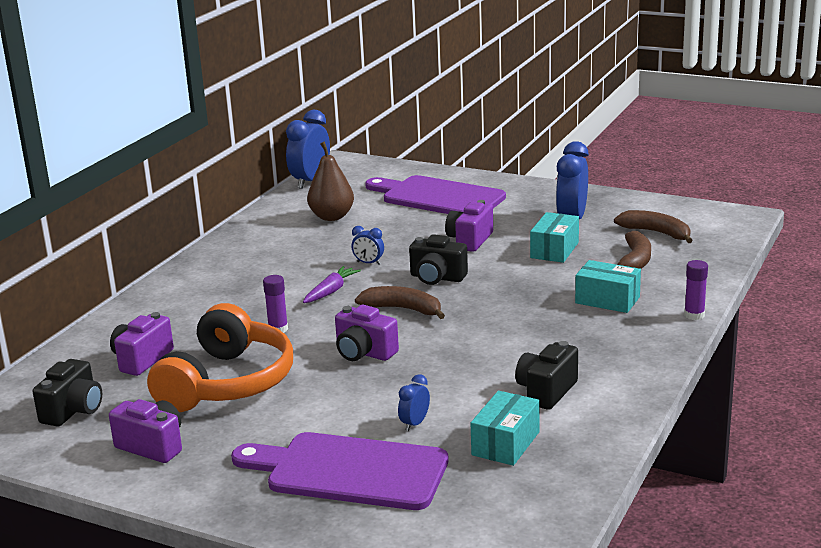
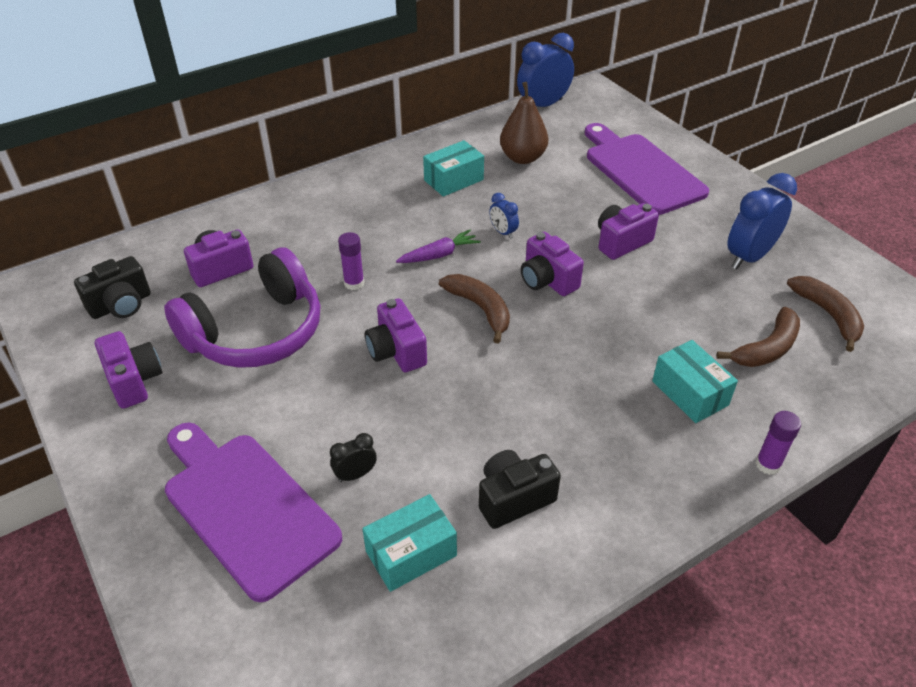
camera: 30 degrees right, 20 degrees up
orange headphones [147,303,293,412] -> purple headphones [164,247,320,368]
blue clock [398,374,430,431] -> black clock [330,433,377,482]
black camera [409,234,468,285] -> purple camera [521,232,584,296]
turquoise box [530,212,579,263] -> turquoise box moved to [423,140,484,197]

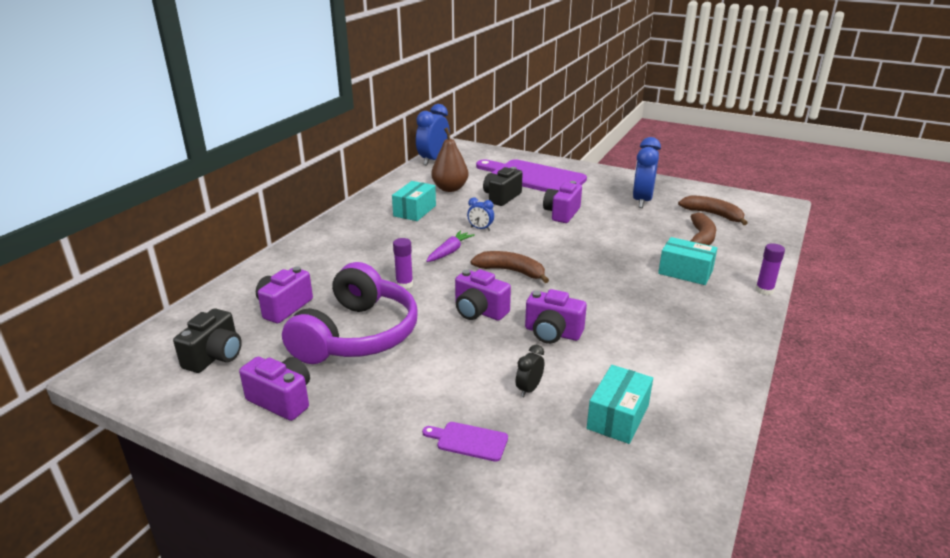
camera: 30 degrees left, 15 degrees down
purple cutting board [165,423,342,602] -> purple cutting board [422,422,508,462], size x0.40
black camera [479,450,561,529] -> black camera moved to [483,167,523,206]
purple camera [521,232,584,296] -> purple camera moved to [525,289,587,344]

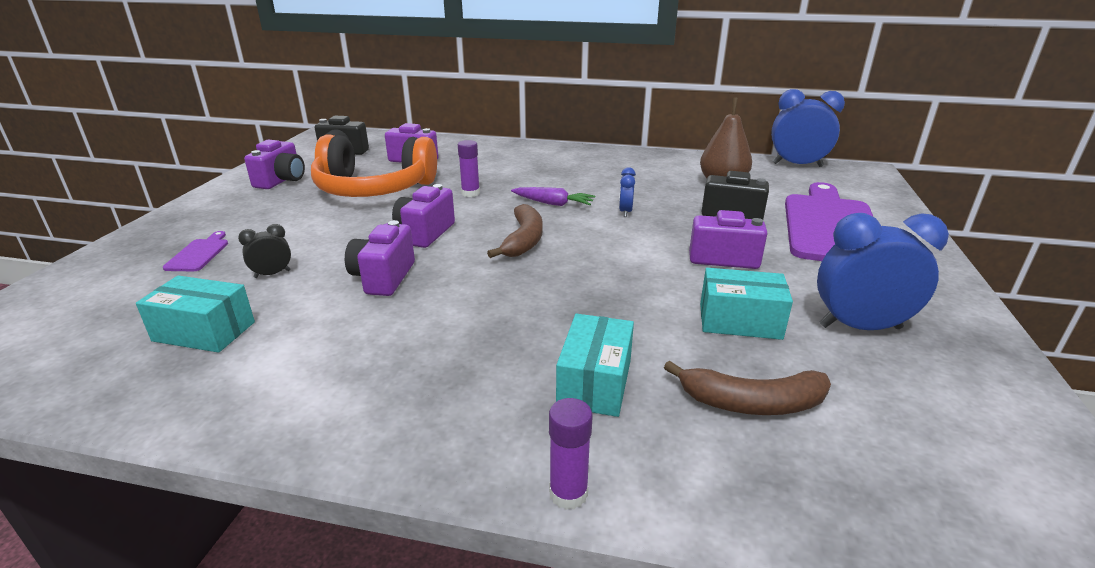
camera: 75 degrees right, 0 degrees up
purple headphones [282,262,418,364] -> orange headphones [311,134,437,197]
turquoise box [392,181,436,221] -> turquoise box moved to [700,268,793,340]
black clock [516,345,544,397] -> black clock turned 45 degrees counterclockwise [238,224,291,278]
brown banana [678,195,748,225] -> none

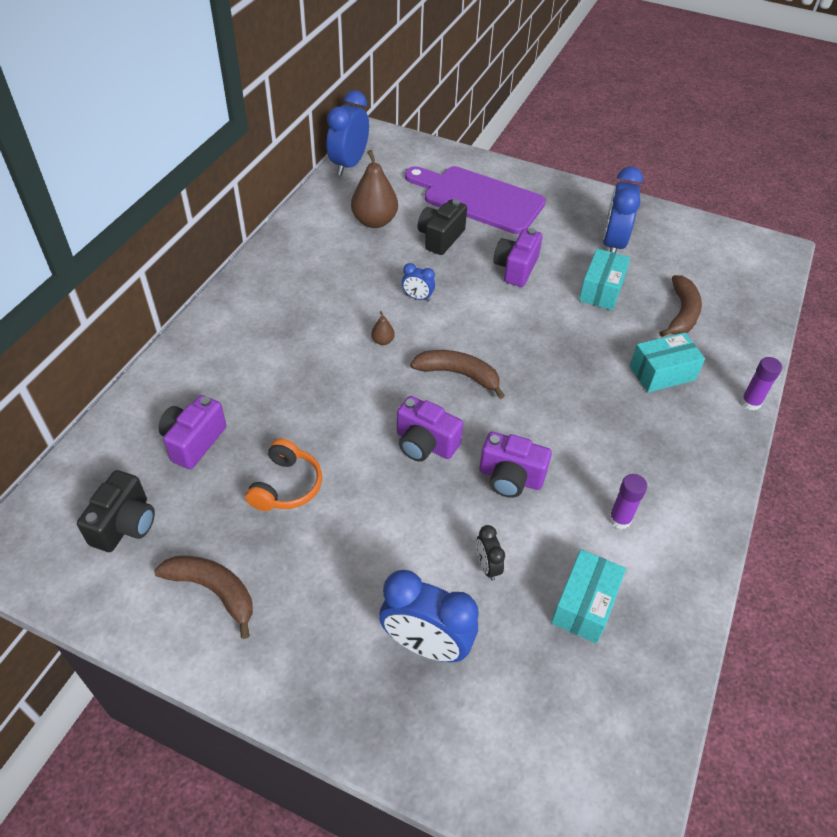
camera: 80 degrees left, 20 degrees up
purple cutting board [163,231,228,271] -> blue clock [379,570,479,662]
purple camera [244,140,305,189] -> brown banana [154,556,253,639]
orange headphones [311,134,437,197] -> orange headphones [245,439,322,511], size x0.51
purple glue stick [458,140,480,197] -> purple glue stick moved to [609,474,647,529]
purple carrot [511,187,595,206] -> brown pear [371,311,395,345]
turquoise box [556,314,634,417] -> turquoise box turned 45 degrees counterclockwise [630,332,705,392]

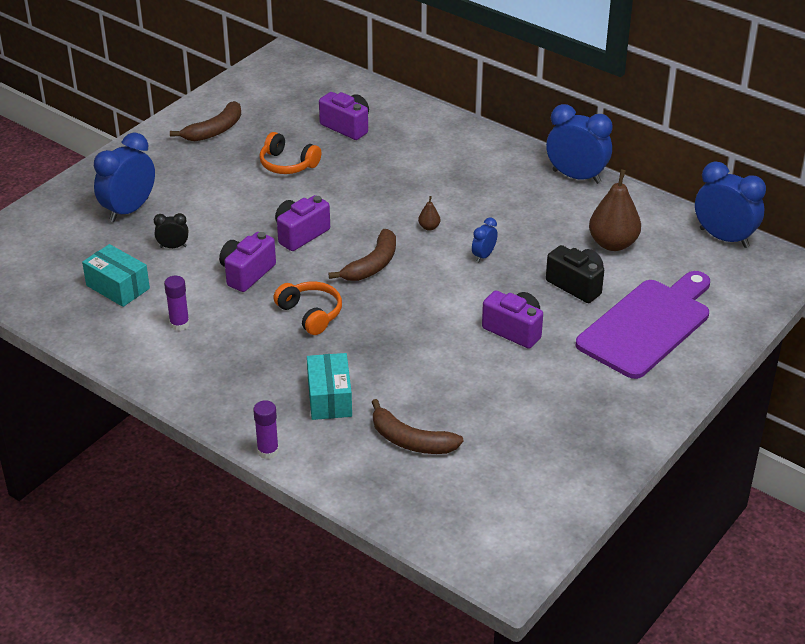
camera: 105 degrees right, 10 degrees down
black camera [77,470,155,552] -> none
turquoise box [579,248,631,310] -> none
blue clock [603,167,643,253] -> blue clock moved to [546,104,612,184]
none -> orange headphones [274,282,342,335]

